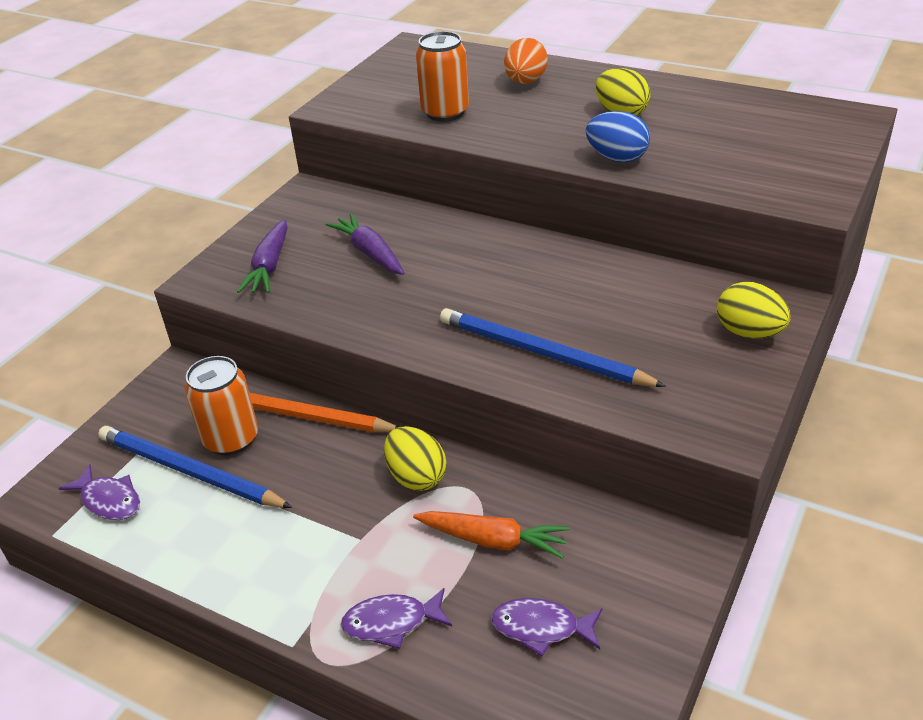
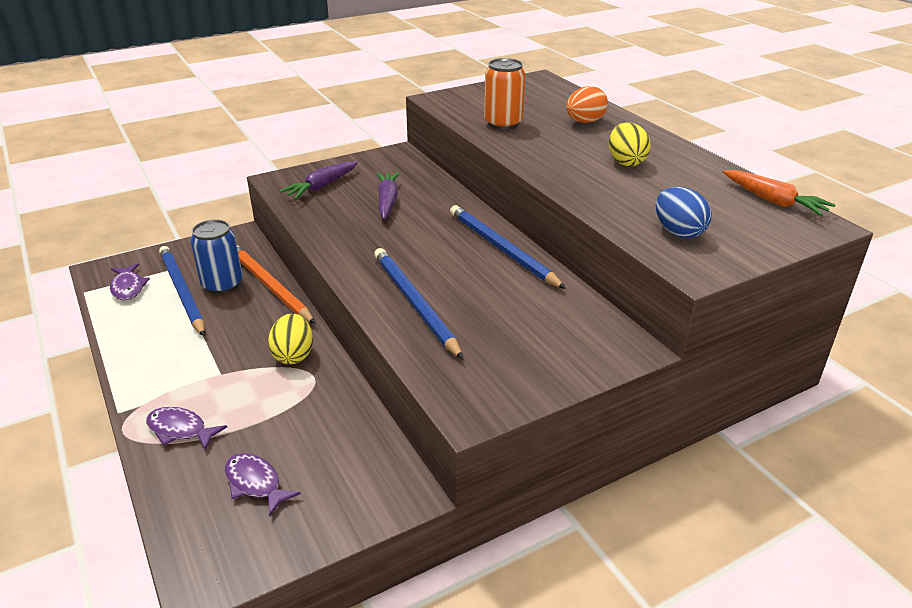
camera: 30 degrees right, 5 degrees down
orange can [185,356,258,456] -> blue can [190,219,243,294]
orange carrot [413,511,570,559] -> orange carrot moved to [723,170,835,216]
blue egg [586,111,650,163] -> blue egg moved to [656,187,712,238]
yellow egg [717,282,791,339] -> none
none -> blue pencil [450,205,566,289]

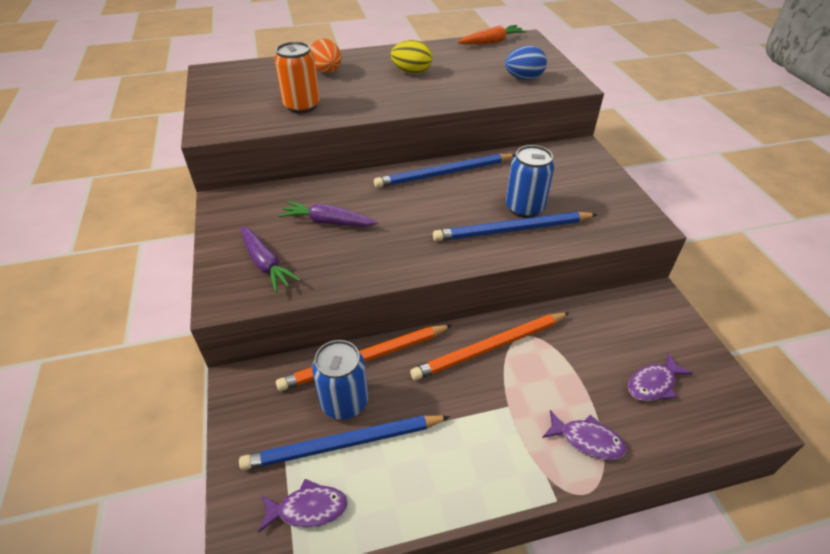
camera: 75 degrees left, 10 degrees up
purple fish [146,407,227,451] -> purple fish turned 105 degrees counterclockwise [542,410,627,460]
yellow egg [268,313,313,364] -> orange pencil [410,312,570,380]
none -> blue can [506,145,554,218]

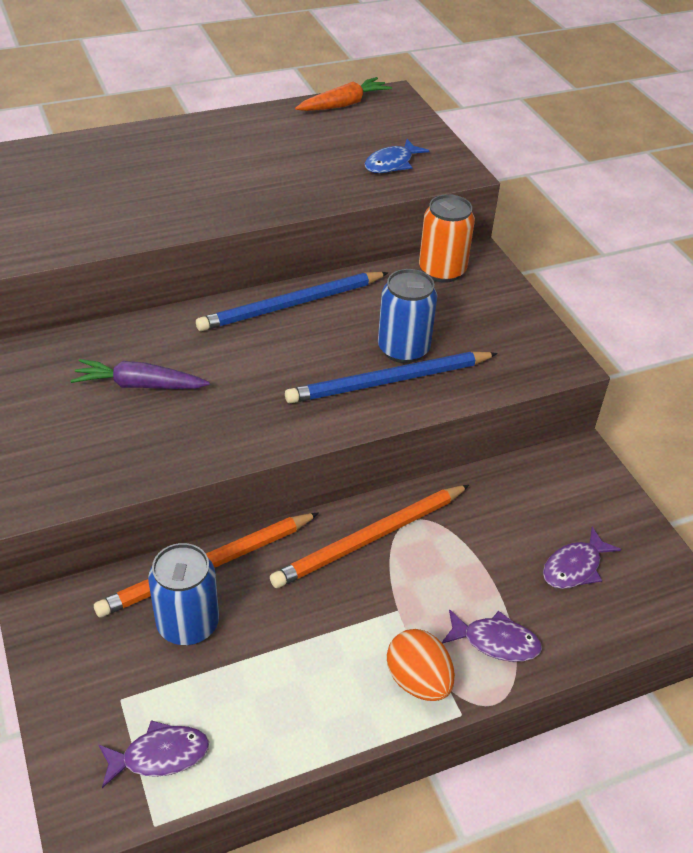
camera: 10 degrees left, 0 degrees up
blue pencil [239,415,450,470] -> none
purple carrot [241,226,301,293] -> none
orange can [274,42,320,113] -> orange can moved to [419,194,475,283]
orange egg [310,39,341,73] -> orange egg moved to [387,629,455,701]
yellow egg [391,40,432,74] -> none
blue egg [505,46,547,80] -> blue fish [365,139,430,173]

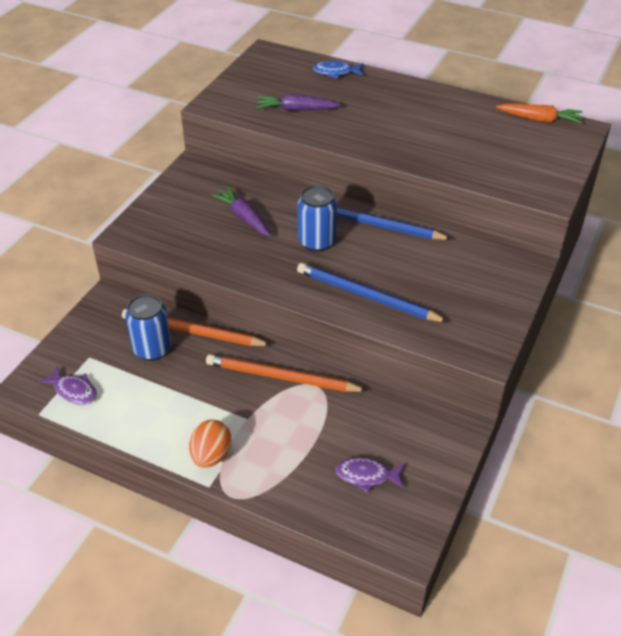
camera: 50 degrees right, 0 degrees up
blue fish [365,139,430,173] -> blue fish moved to [313,61,364,78]
blue can [378,269,437,363] -> blue can moved to [298,185,337,252]
orange can [419,194,475,283] -> none
purple fish [442,609,542,662] -> none
none -> purple carrot [256,94,341,111]

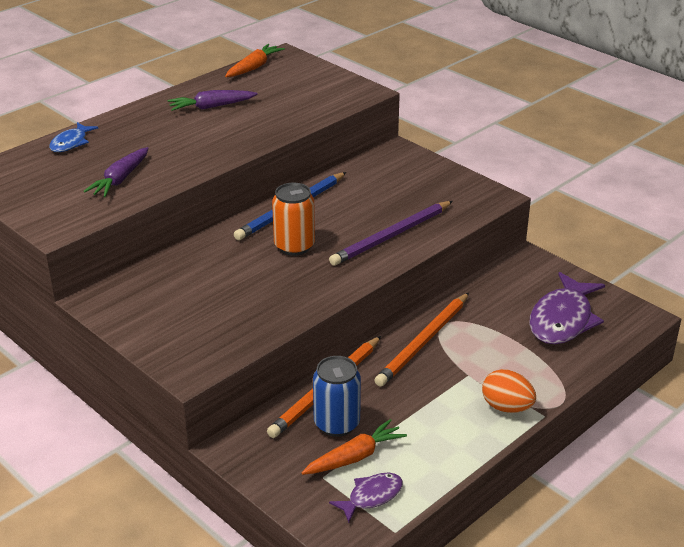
camera: 70 degrees left, 10 degrees down
purple carrot [211,187,271,236] -> purple carrot moved to [168,90,258,111]
blue pencil [297,263,448,322] -> purple pencil [329,201,453,266]
blue can [298,185,337,252] -> orange can [272,183,315,256]
purple fish [336,457,405,493] -> purple fish [529,272,605,344], size x1.85
none -> orange carrot [302,419,407,475]

